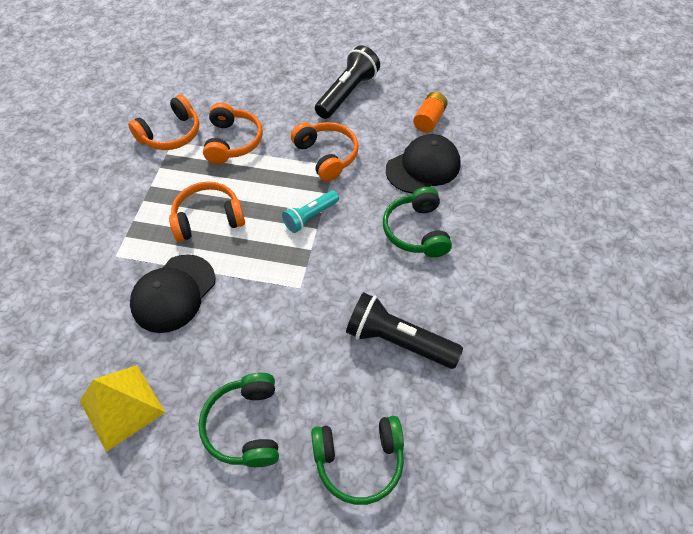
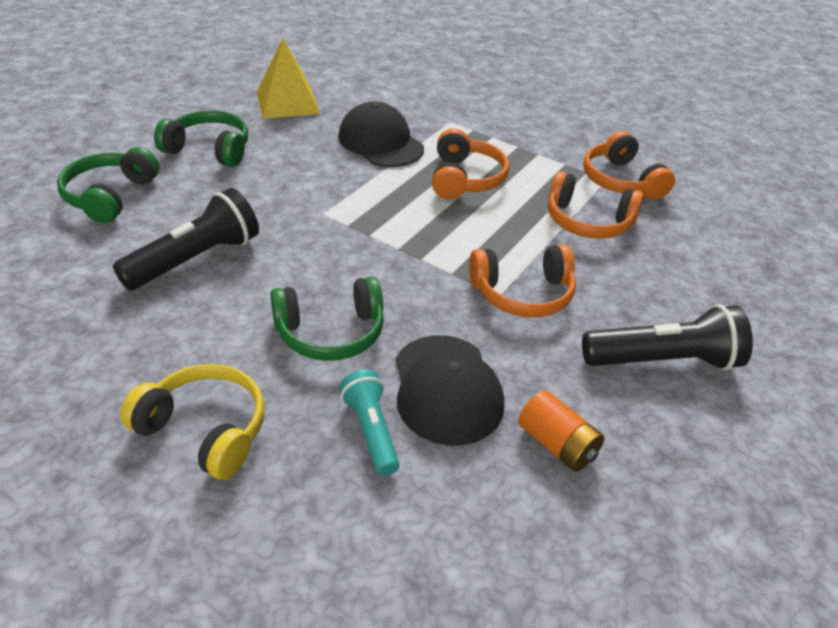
camera: 110 degrees right, 15 degrees down
turquoise flashlight [282,190,339,233] -> turquoise flashlight moved to [340,370,400,476]
black flashlight [315,45,380,119] -> black flashlight turned 60 degrees counterclockwise [582,304,753,371]
green headphones [383,187,452,257] -> green headphones turned 150 degrees clockwise [270,277,384,361]
none -> yellow headphones [120,364,265,480]

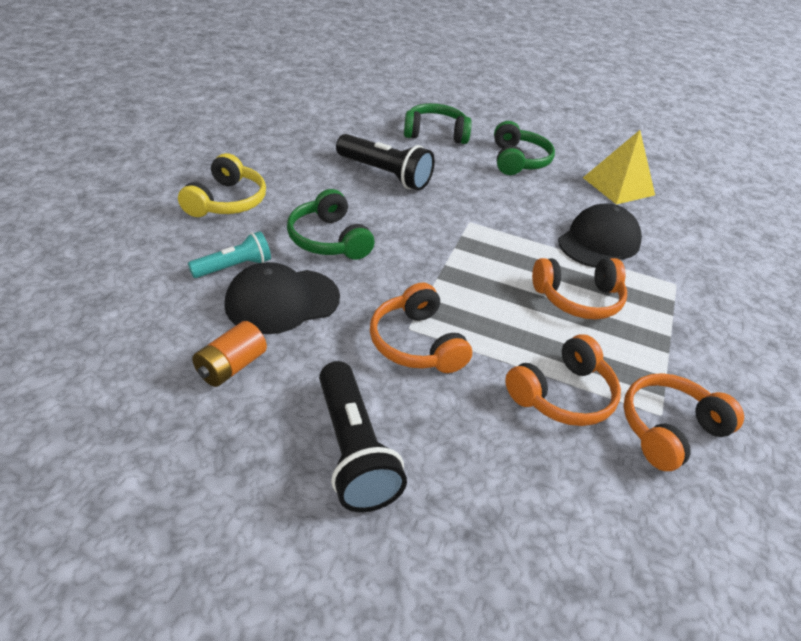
camera: 75 degrees right, 0 degrees up
orange headphones [548,171,644,239] -> orange headphones turned 135 degrees counterclockwise [505,334,621,426]

